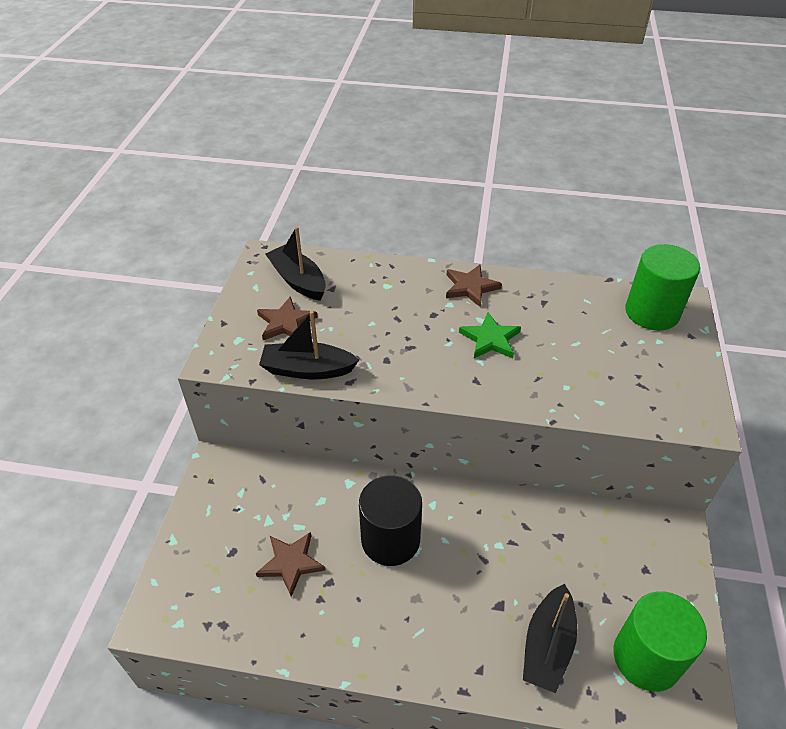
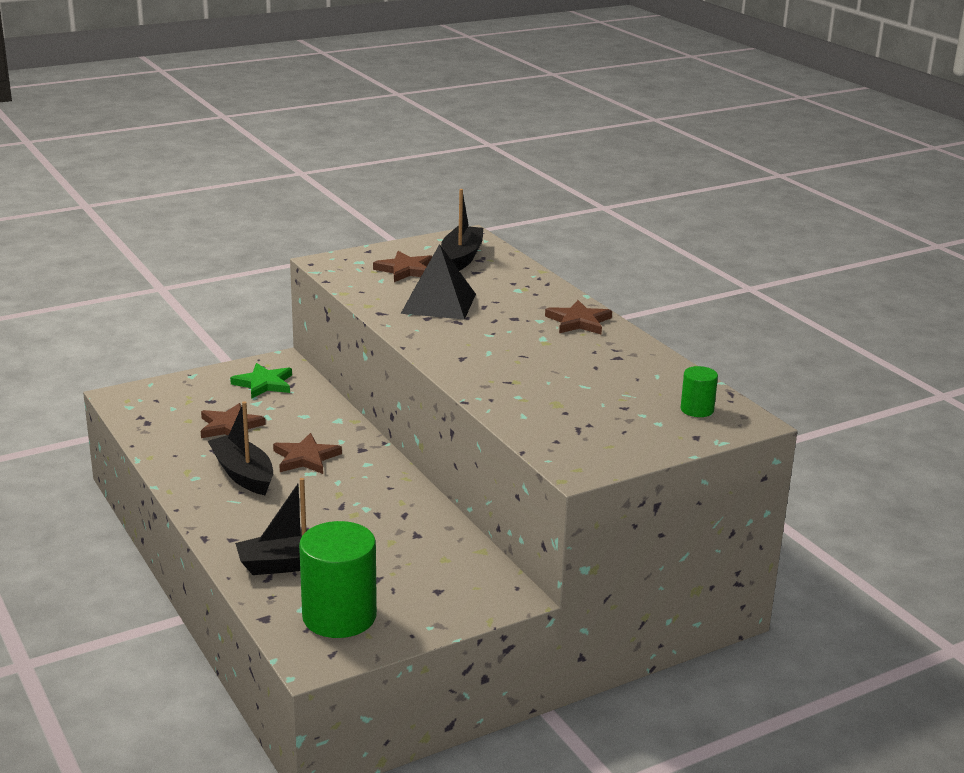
camera: 50 degrees right, 20 degrees down
black boat [259,311,359,379] -> black boat moved to [208,401,273,495]
black cylinder [359,475,422,566] -> brown star [273,433,342,474]
green star [459,312,521,358] -> green star moved to [230,363,292,399]
green cylinder [625,244,700,330] -> green cylinder [680,366,718,417], size x0.49
none -> black pyramid [401,244,476,320]

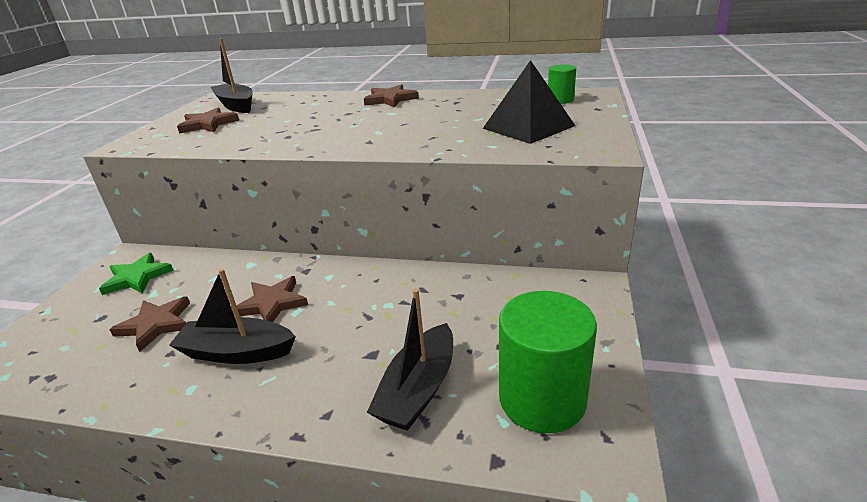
camera: 45 degrees left, 5 degrees up
black pyramid [401,244,476,320] -> black pyramid moved to [483,60,575,144]

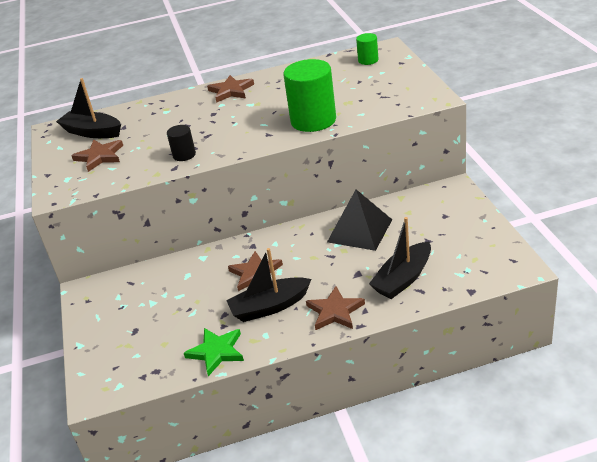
camera: 25 degrees left, 5 degrees up
green star [99,253,174,295] -> green star moved to [184,328,244,376]
brown star [109,296,190,352] -> brown star moved to [306,286,365,330]
black boat [367,289,453,431] -> black boat turned 45 degrees clockwise [369,217,431,299]
black pyramid [483,60,575,144] -> black pyramid moved to [327,190,392,251]
green cylinder [499,291,597,433] -> green cylinder moved to [283,59,336,132]
none -> black cylinder [167,125,196,161]

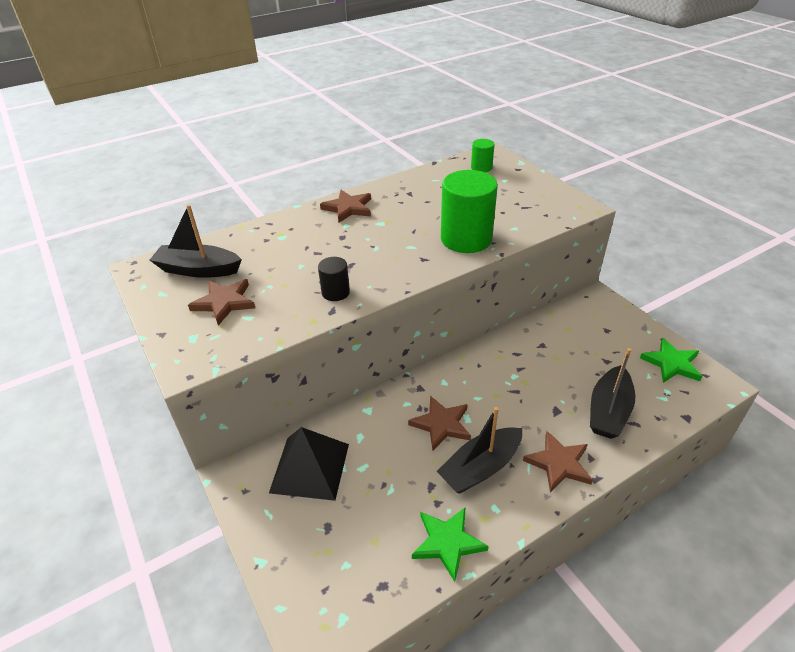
camera: 20 degrees left, 5 degrees up
black pyramid [327,190,392,251] -> black pyramid moved to [269,427,349,501]
none -> green star [640,338,703,383]

